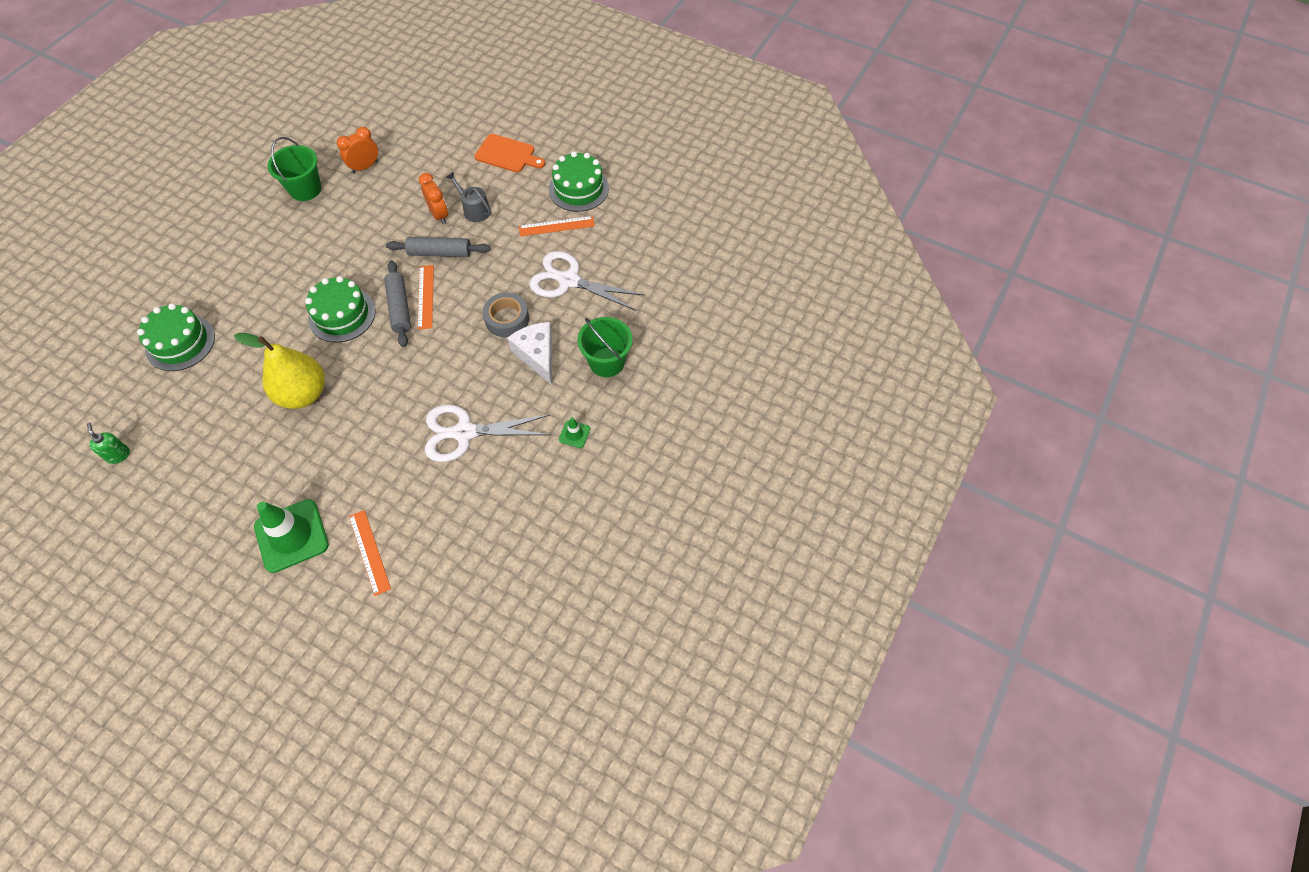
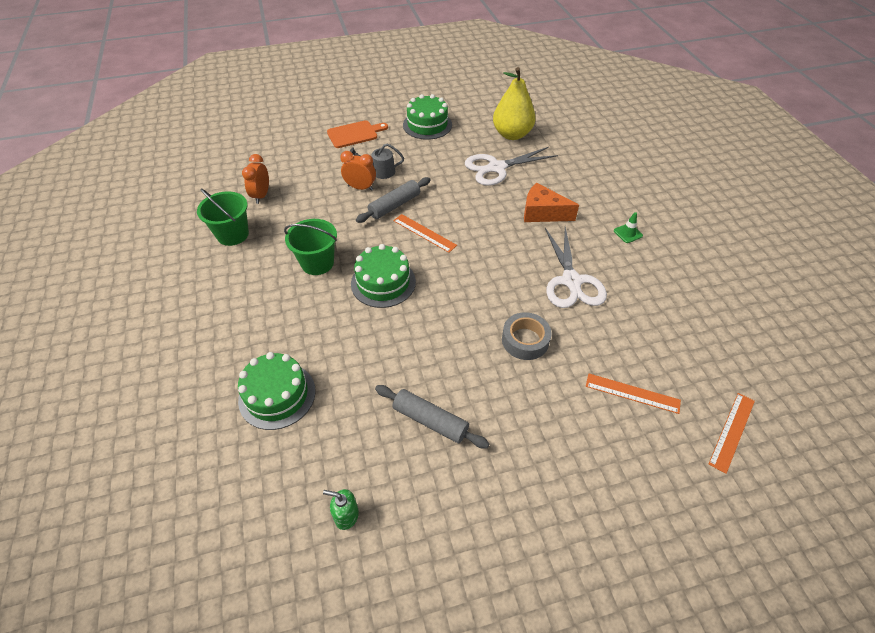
camera: 45 degrees left, 10 degrees down
yellow pear [234,333,325,409] -> yellow pear moved to [493,67,536,140]
green traffic cone [254,499,329,573] -> none
grey rolling pin [384,260,411,347] -> grey rolling pin moved to [375,385,489,449]
white scissors [425,404,551,462] -> white scissors turned 45 degrees counterclockwise [545,227,607,308]
grey tape [482,292,529,337] -> grey tape moved to [502,312,552,360]
white cheese [507,322,552,385] -> orange cheese [524,183,579,222]
orange ruler [519,216,595,236] -> orange ruler moved to [709,393,755,474]
green bucket [577,317,633,377] -> green bucket moved to [284,219,337,275]

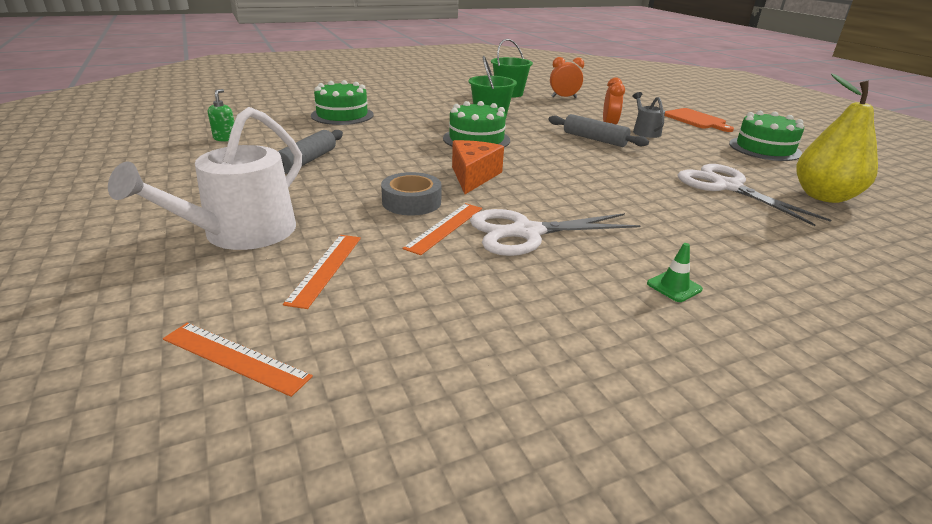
camera: 80 degrees right, 20 degrees down
orange ruler [393,214,457,253] -> orange ruler moved to [403,203,482,255]
orange cheese [524,183,579,222] -> orange cheese moved to [452,140,504,194]
none -> white watering can [108,107,302,250]

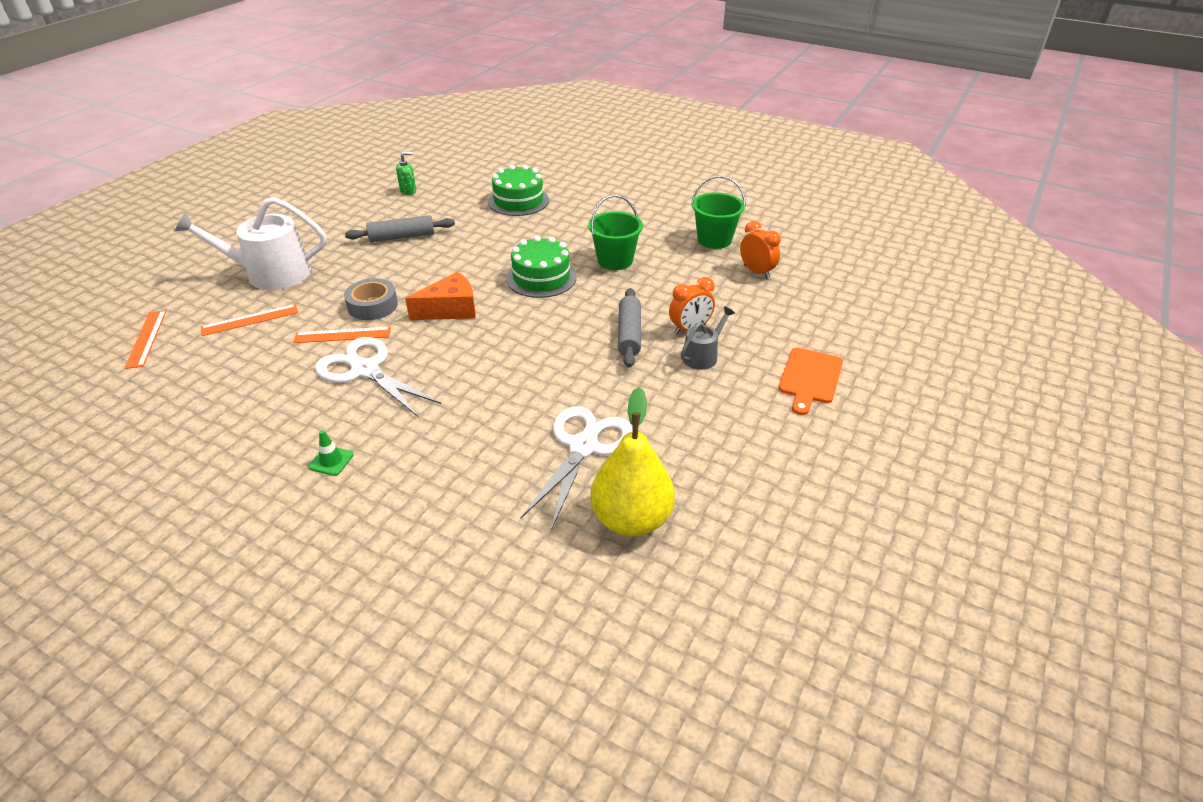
camera: 55 degrees right, 10 degrees up
green cake [729,111,804,161] -> none

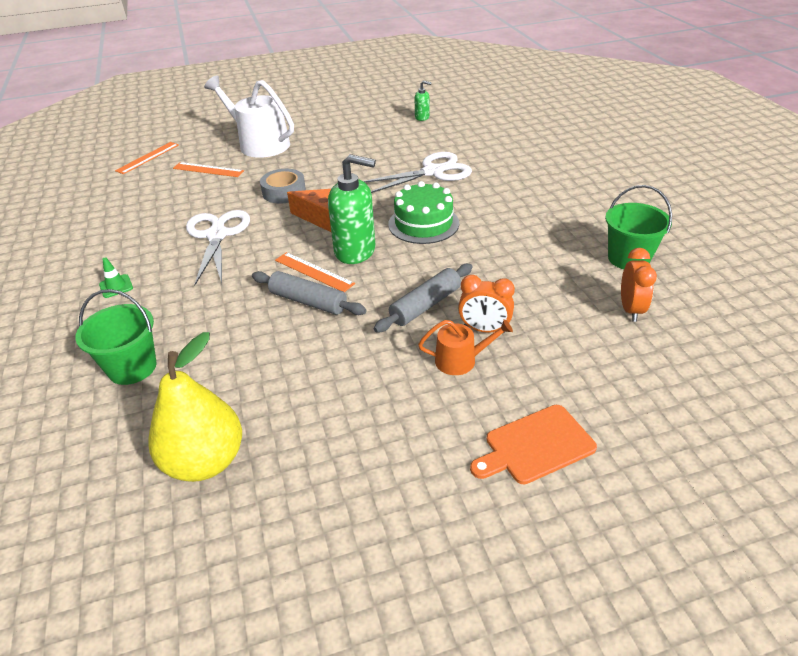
camera: 45 degrees right, 0 degrees up
orange ruler [293,327,391,343] -> orange ruler moved to [275,252,355,292]
grey rolling pin [345,215,455,242] -> grey rolling pin moved to [252,271,366,315]
green cake [488,165,549,216] -> none
white scissors [521,406,633,530] -> white scissors moved to [363,152,472,193]
green bucket [588,195,643,270] -> green bucket moved to [75,289,157,385]
grey watering can [681,306,735,370] -> orange watering can [418,319,513,375]
none -> green soap dispenser [328,154,376,264]

